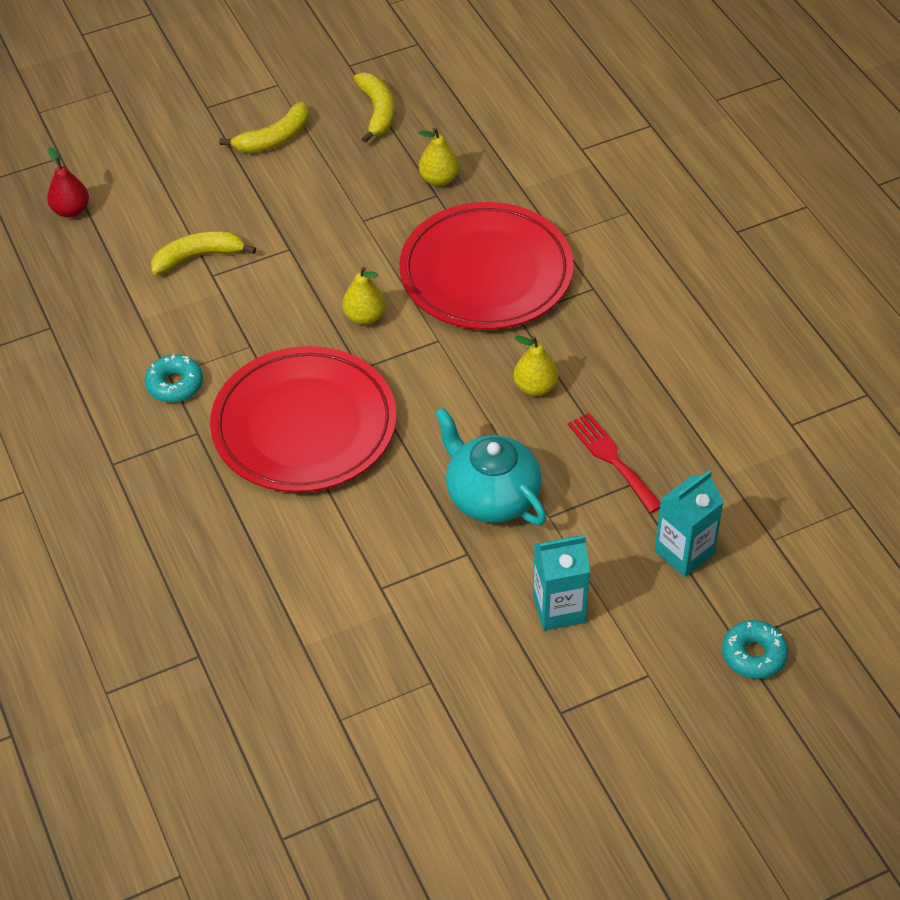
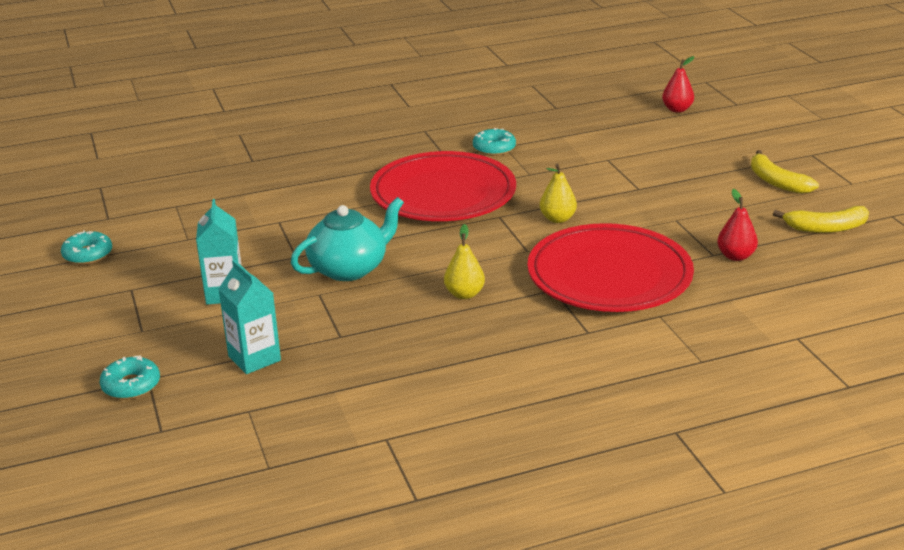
camera: 95 degrees right, 20 degrees down
yellow banana [151,231,256,275] -> none
yellow pear [419,128,459,186] -> red pear [717,189,758,261]
red fork [568,413,660,513] -> none
none -> turquoise donut [61,230,112,265]

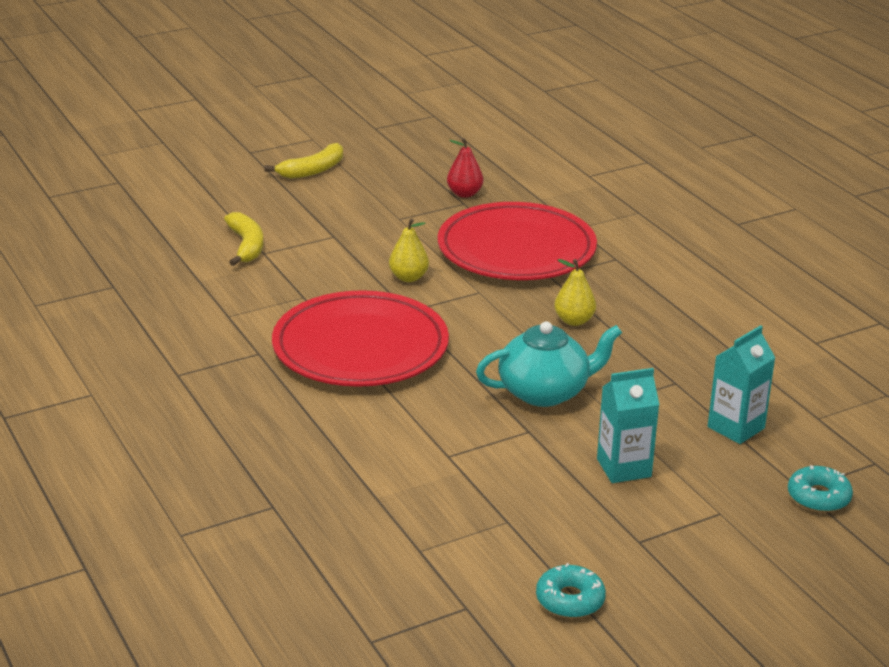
camera: 100 degrees left, 0 degrees up
turquoise teapot [291,197,404,281] -> turquoise teapot turned 120 degrees clockwise [476,321,622,407]
turquoise donut [473,128,516,156] -> none
red pear [662,56,694,113] -> none
yellow banana [773,206,869,233] -> yellow banana moved to [224,212,263,266]

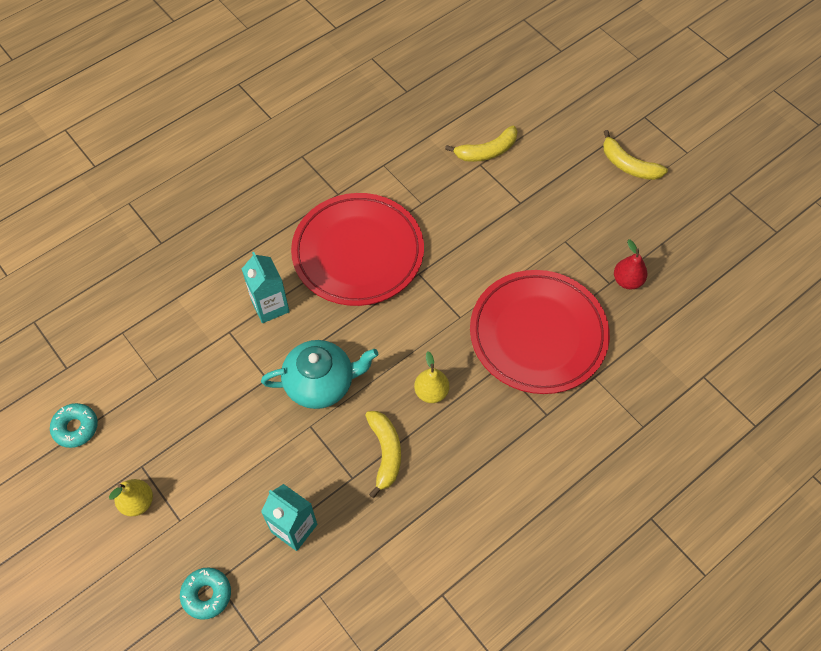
camera: 80 degrees right, 30 degrees up
yellow pear [389,218,429,282] -> yellow pear moved to [109,479,153,516]
turquoise teapot [476,321,622,407] -> turquoise teapot turned 75 degrees counterclockwise [261,340,378,409]
turquoise carton [597,368,659,483] -> turquoise carton moved to [242,252,290,323]
none -> yellow banana [365,411,401,498]

